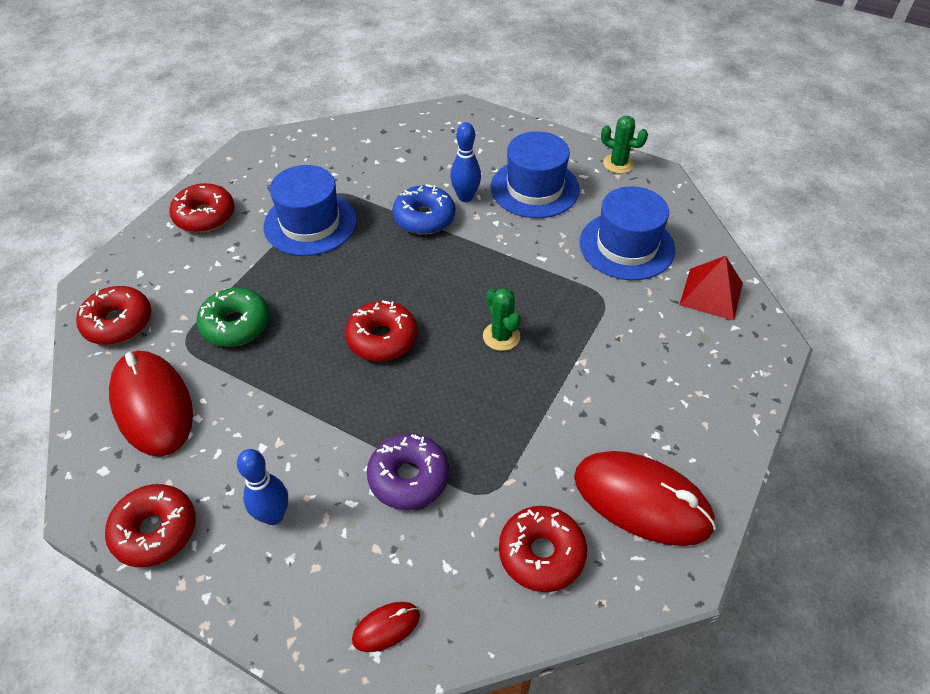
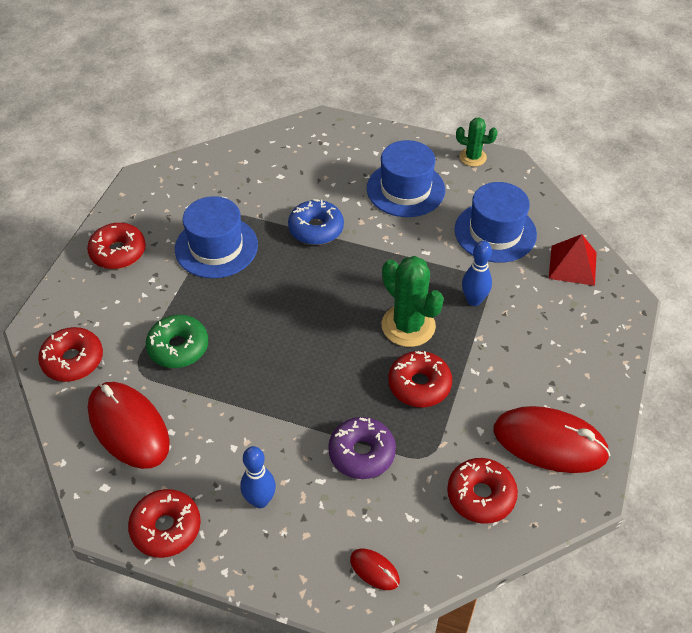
camera: 10 degrees left, 0 degrees up
red donut [345,300,417,362] -> red donut moved to [388,351,452,407]
red mouse [352,602,420,652] -> red mouse turned 75 degrees clockwise [350,549,400,590]
blue bowling pin [450,122,481,202] -> blue bowling pin moved to [462,241,492,306]
green cactus [483,288,521,351] -> green cactus [382,256,444,347], size x1.70

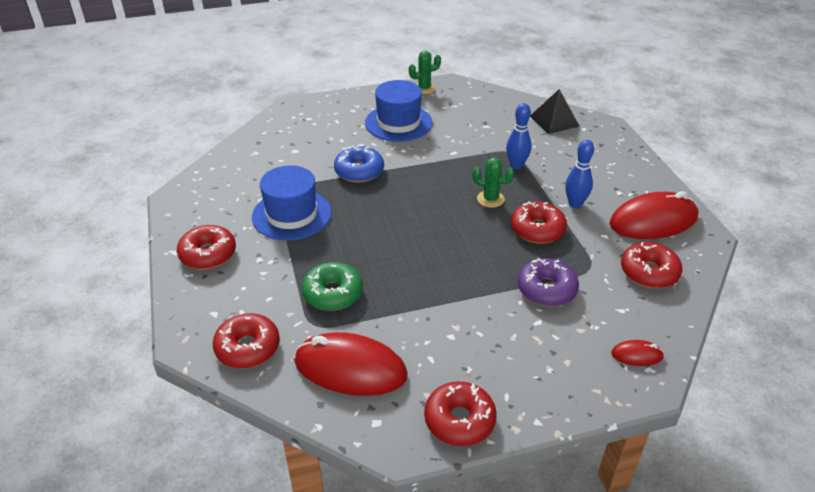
camera: 35 degrees left, 10 degrees down
blue bowling pin [240,446,276,508] -> blue bowling pin moved to [565,140,594,208]
green cactus [382,256,444,347] -> green cactus [473,157,514,208], size x0.59
blue hat [454,182,537,263] -> none
red pyramid [549,234,597,286] -> black pyramid [530,89,579,134]

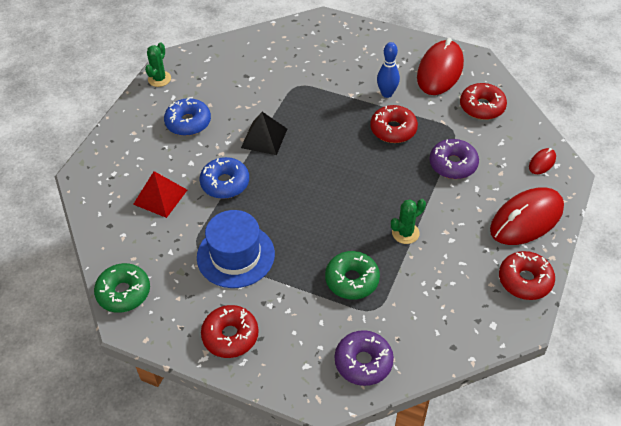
camera: 50 degrees left, 10 degrees up
red donut [213,313,280,368] -> purple donut [335,330,394,386]
red mouse [295,332,407,396] -> red mouse moved to [490,187,564,245]
blue hat [365,80,432,142] -> blue donut [164,98,211,136]
green cactus [473,157,514,208] -> green cactus moved to [391,199,426,244]
blue bowling pin [506,103,531,169] -> none
black pyramid [530,89,579,134] -> black pyramid moved to [241,112,287,155]
none -> green donut [94,263,150,313]
none -> red pyramid [133,171,187,218]

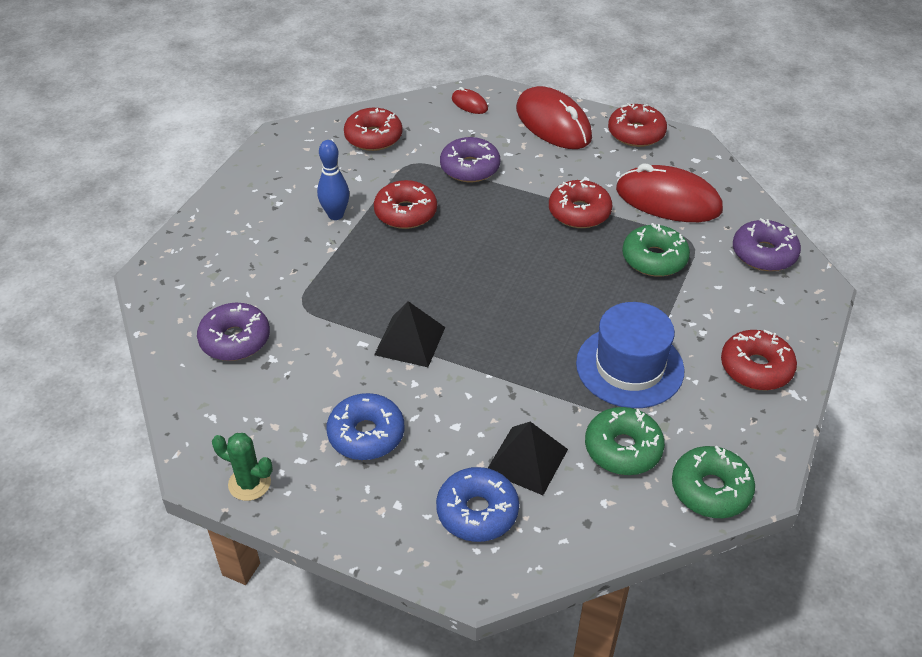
camera: 90 degrees left, 5 degrees down
red pyramid [133,171,187,218] -> black pyramid [488,422,568,495]
blue donut [200,157,249,199] -> blue donut moved to [436,467,519,542]
green cactus [391,199,426,244] -> red donut [549,179,612,228]
red mouse [417,38,464,95] -> red mouse moved to [616,164,723,222]
none -> purple donut [197,303,270,361]
none -> green donut [585,407,665,475]

